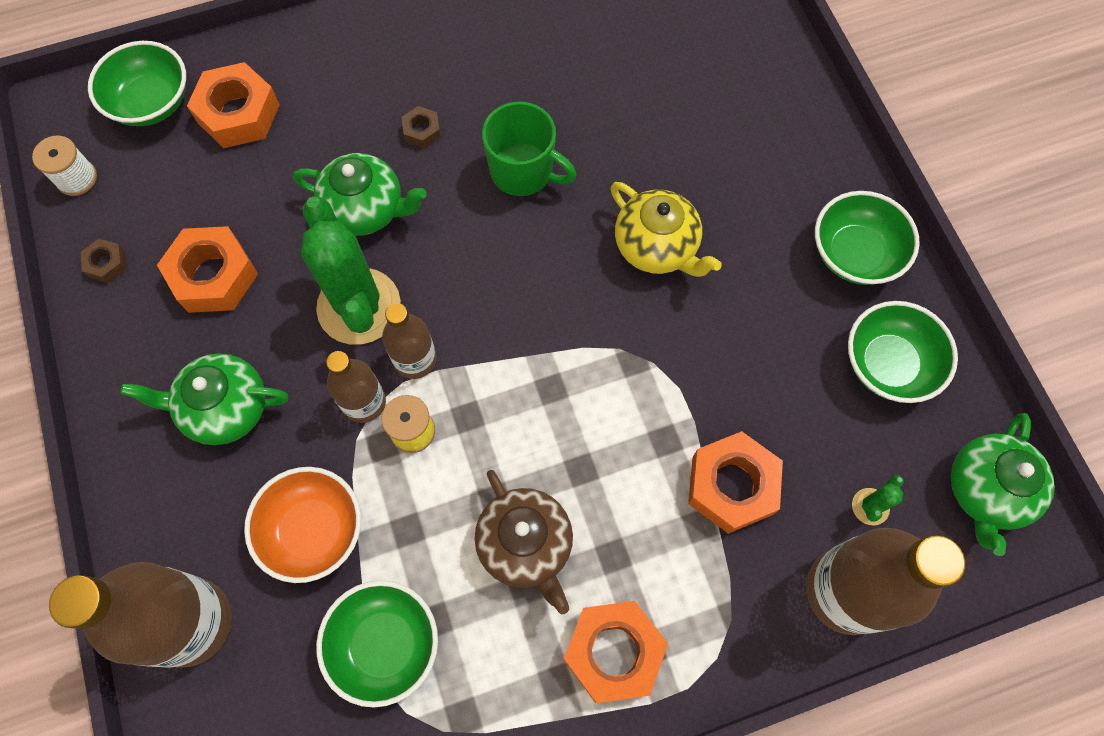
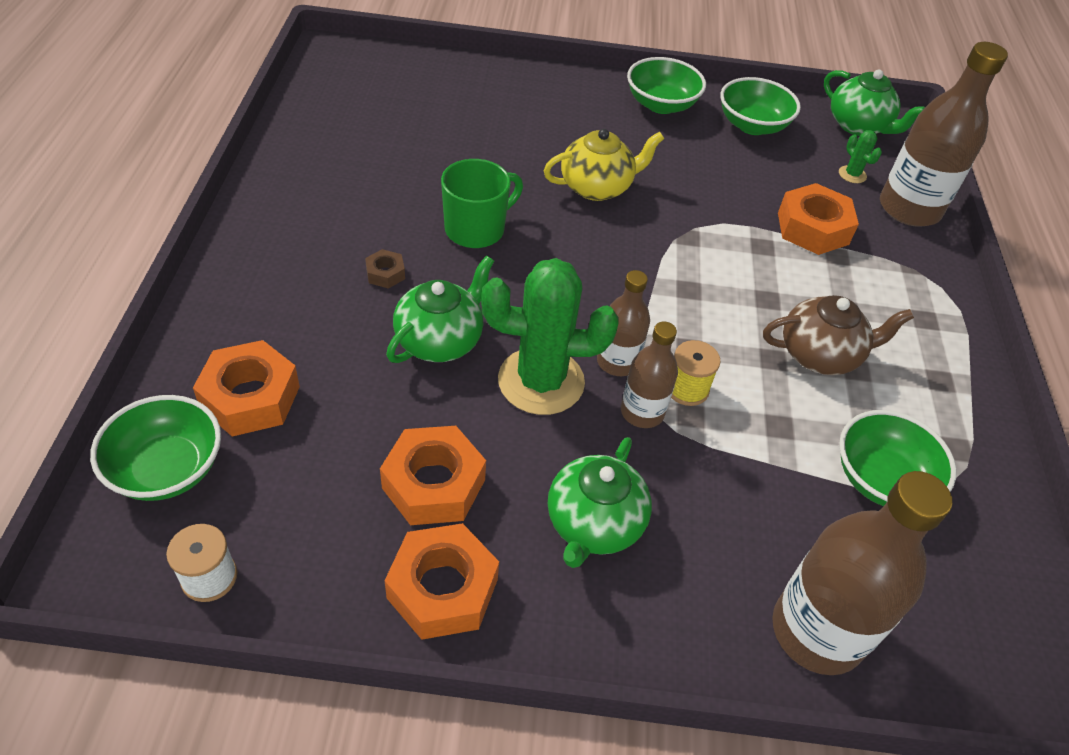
camera: 70 degrees left, 20 degrees down
brown nut [81,239,127,283] -> none
orange bowl [244,467,361,583] -> none
orange nut [563,601,668,703] -> orange nut moved to [385,523,499,640]

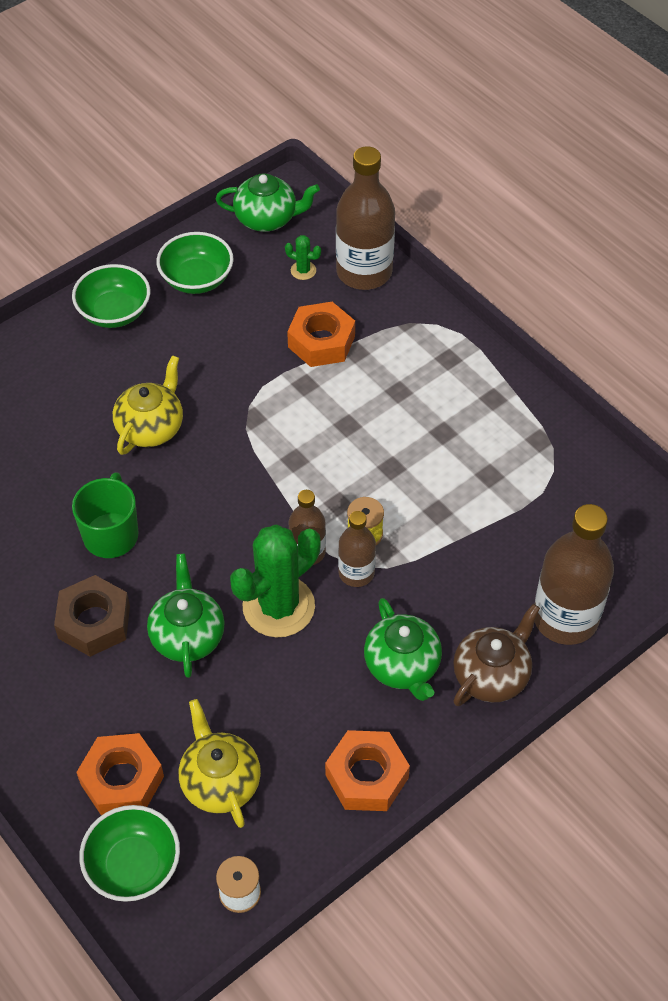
camera: 40 degrees left, 5 degrees up
brown nut [365,249,405,289] -> brown nut [54,575,130,657], size x2.05
orange nut [380,426,486,525] -> none
brown teapot [763,295,914,375] -> brown teapot moved to [453,604,540,706]
green bowl [839,410,957,506] -> none
none -> yellow teapot [179,699,261,828]

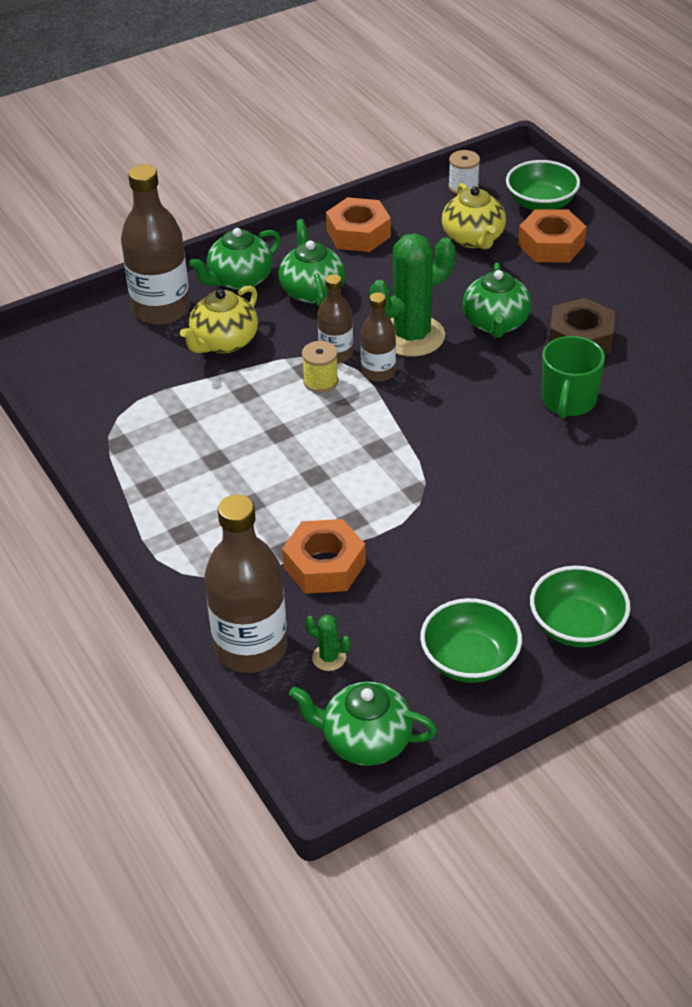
camera: 170 degrees left, 10 degrees down
yellow teapot [113,355,183,455] -> yellow teapot moved to [180,286,258,353]
brown teapot [453,604,540,706] -> green teapot [189,228,280,290]

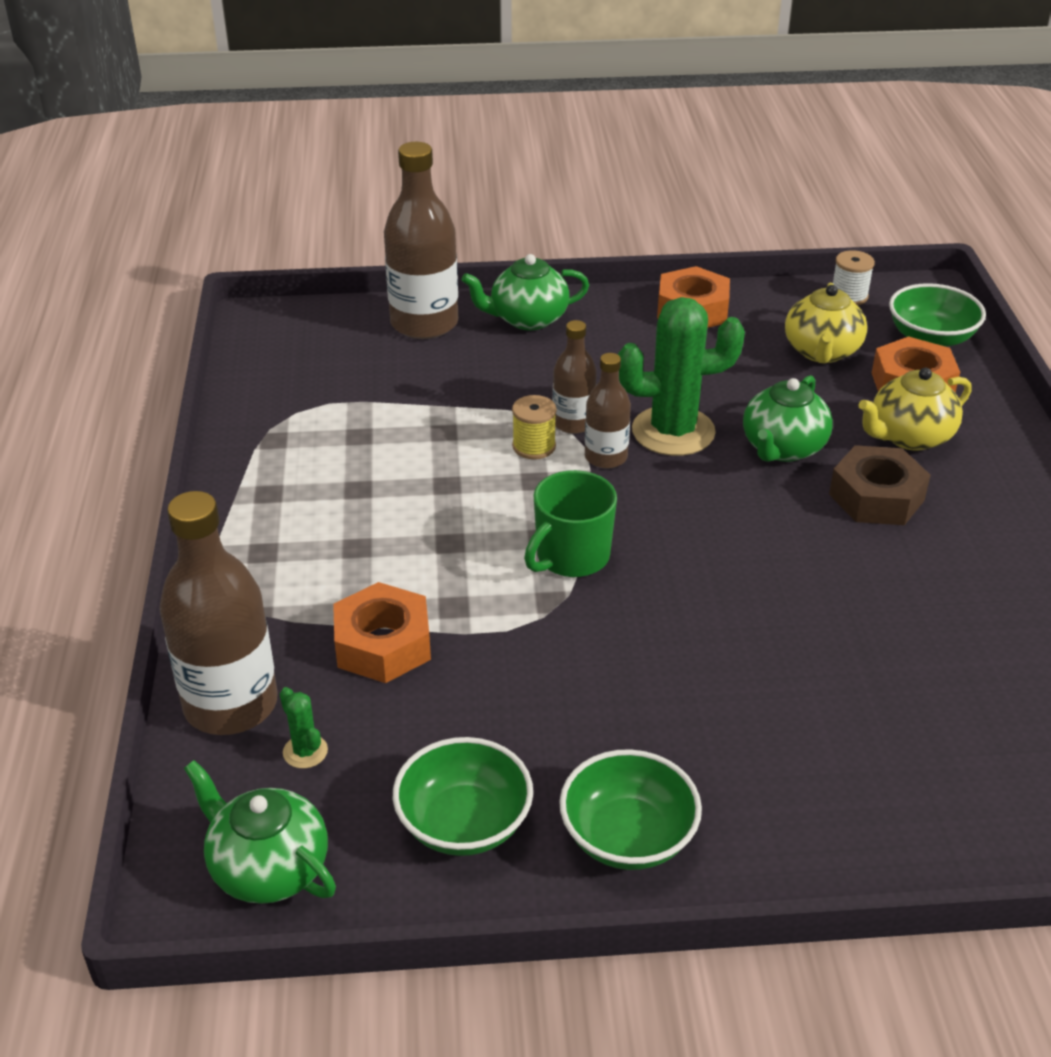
camera: 25 degrees right, 5 degrees down
yellow teapot [180,286,258,353] -> yellow teapot moved to [858,368,972,451]
green teapot [278,219,345,307] -> none
green mug [542,336,605,419] -> green mug moved to [524,470,617,577]

